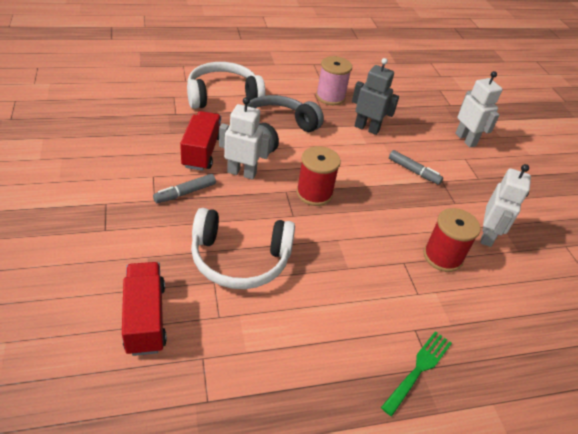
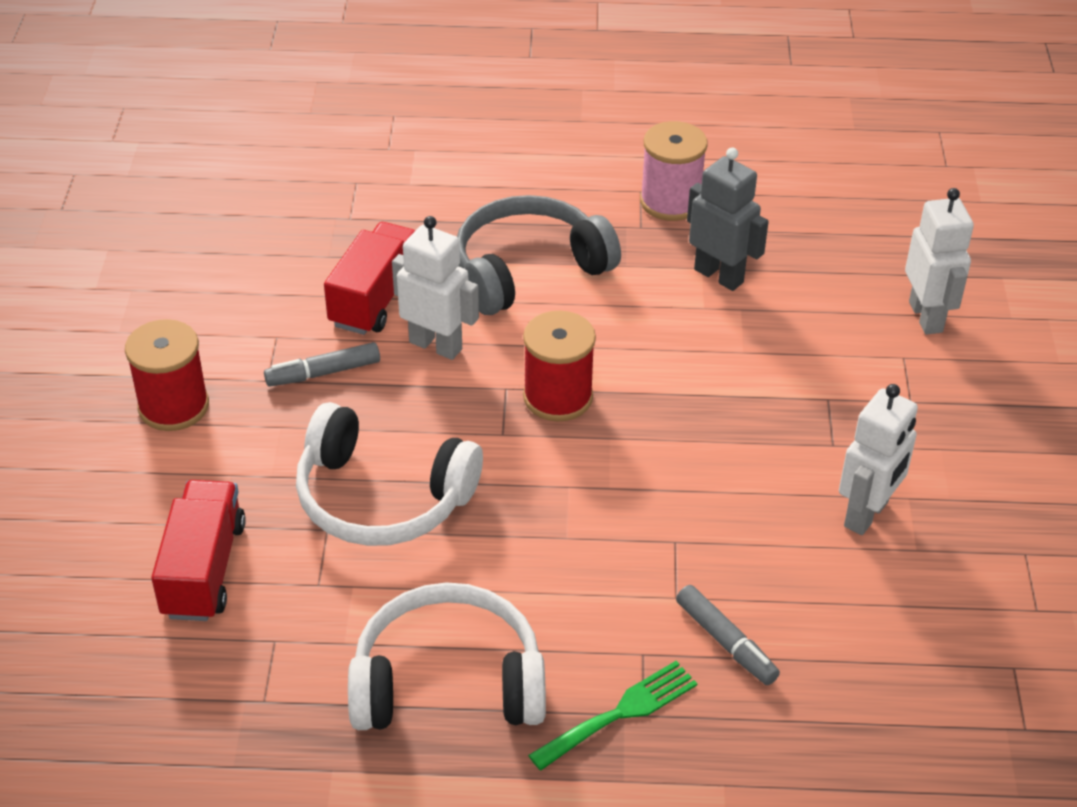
camera: 20 degrees right, 0 degrees up
white headphones [187,62,265,109] -> white headphones moved to [348,582,546,730]
grey marker [389,150,443,185] -> grey marker moved to [676,585,780,685]
red spool [424,208,481,272] -> red spool moved to [125,319,209,431]

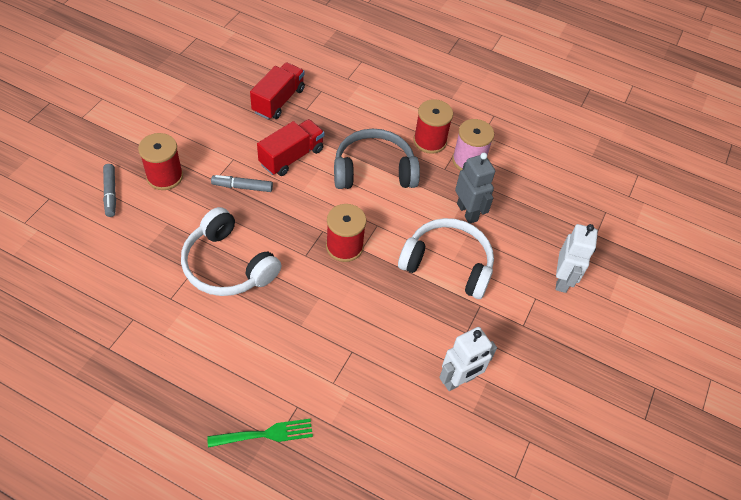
camera: 20 degrees right, 10 degrees up
red truck [151,480,246,621] -> red truck moved to [250,62,305,120]
white headphones [348,582,546,730] -> white headphones moved to [398,218,494,299]
white robot [392,216,479,360] -> none
grey marker [676,585,780,685] -> grey marker moved to [103,164,116,217]
none -> red spool [413,99,453,154]

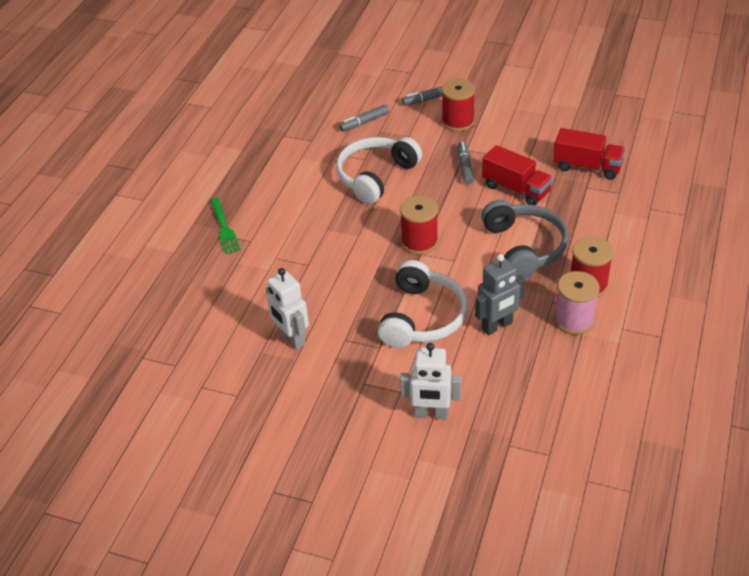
camera: 90 degrees right, 10 degrees down
none -> grey marker [339,104,389,132]

